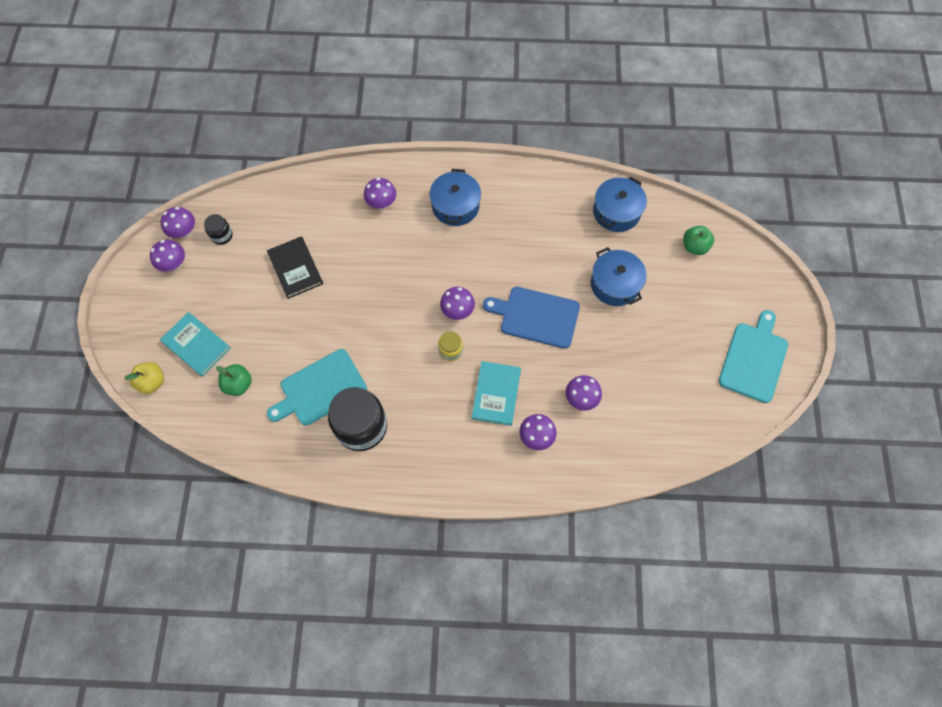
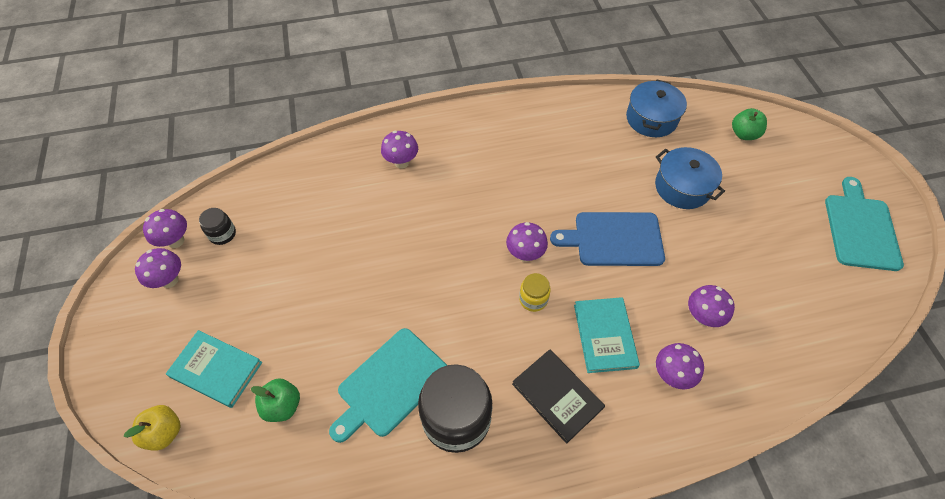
camera: 15 degrees left, 10 degrees down
black book [267,236,323,299] -> black book moved to [512,349,605,444]
blue pot [430,169,481,226] -> none

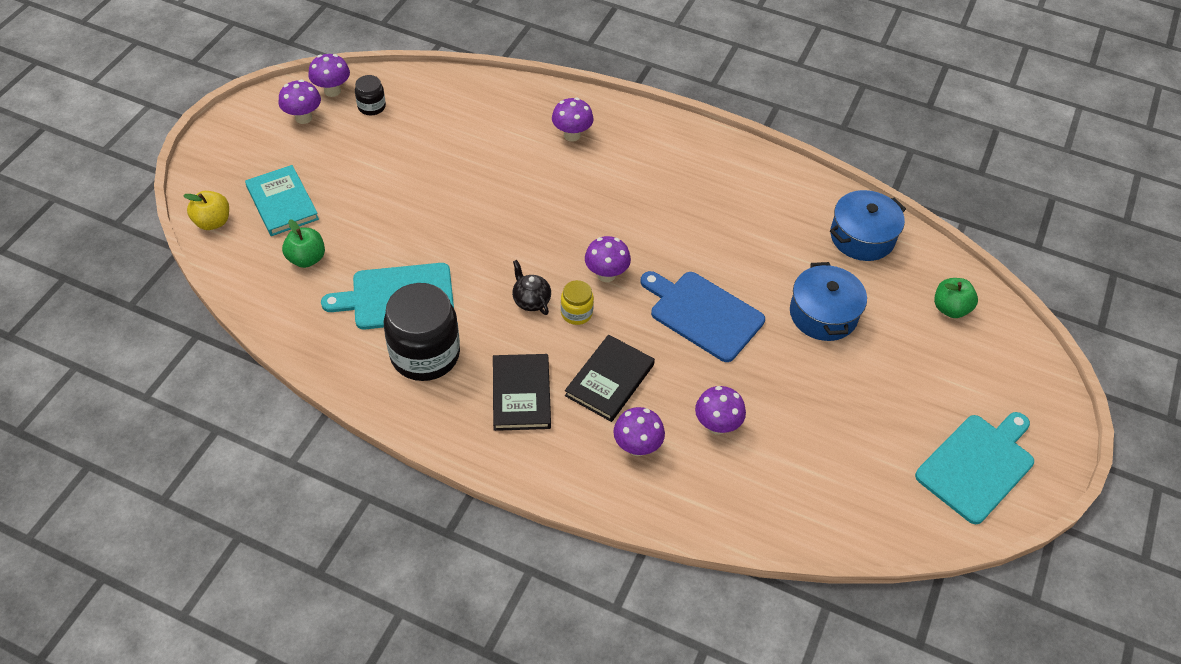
camera: 35 degrees right, 5 degrees down
turquoise book [574,297,640,373] -> black book [565,334,655,422]
none -> black teapot [512,260,551,315]

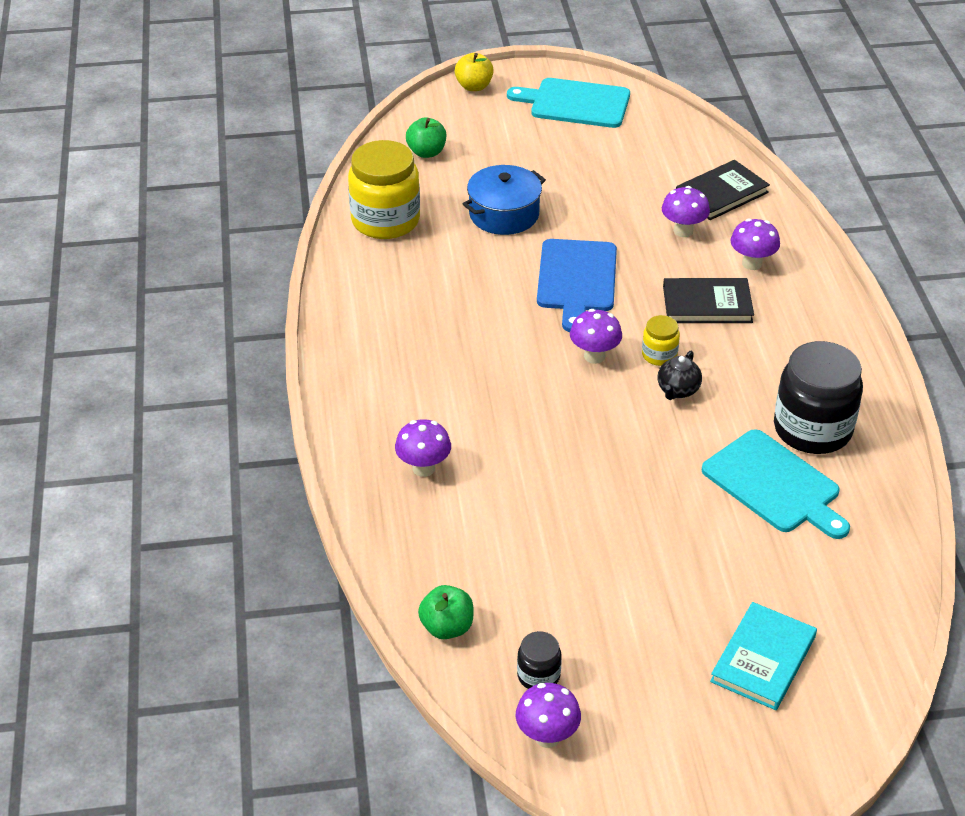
camera: 120 degrees left, 10 degrees down
yellow apple [183,191,229,230] -> yellow apple moved to [455,53,494,91]
purple mushroom [278,80,321,124] -> none
green apple [282,219,325,268] -> green apple moved to [418,585,474,639]
black book [493,354,551,431] -> black book moved to [676,160,770,220]
blue pot [830,190,906,261] -> yellow jar [348,140,420,239]

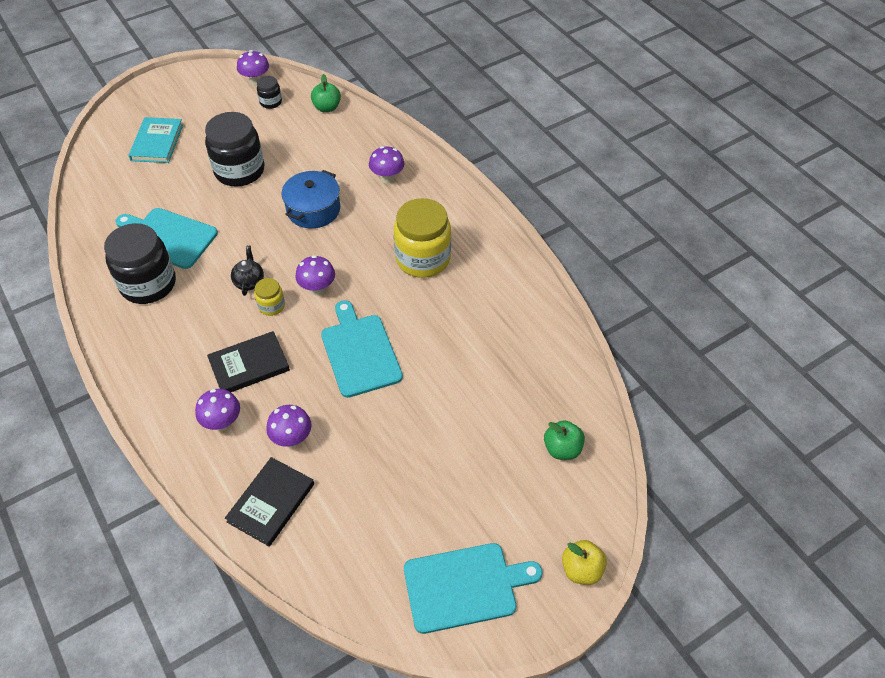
camera: 155 degrees right, 10 degrees up
yellow jar [348,140,420,239] -> yellow jar moved to [394,198,451,278]
blue pot [463,165,546,235] -> blue pot moved to [281,170,340,228]
blue cutting board [537,239,617,332] -> turquoise cutting board [321,300,403,398]
none -> black jar [205,112,264,187]

